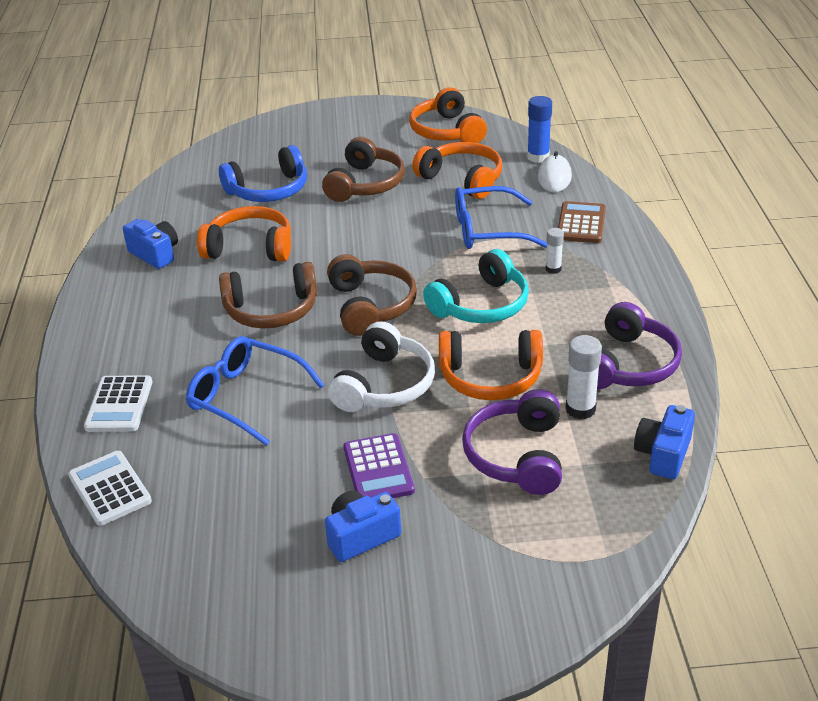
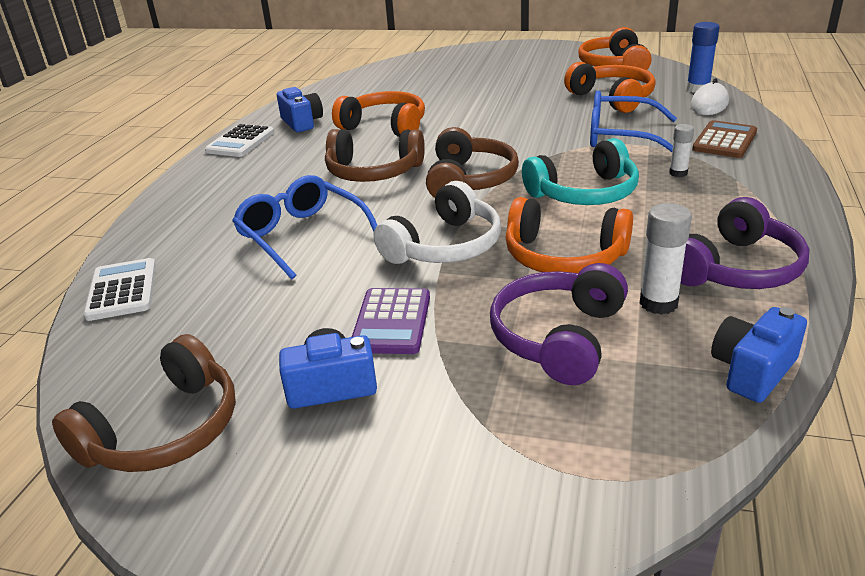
camera: 20 degrees right, 5 degrees down
white calculator [84,375,152,432] -> white calculator moved to [205,124,274,157]
blue headphones [219,145,307,202] -> none
brown headphones [322,137,405,202] -> brown headphones moved to [52,334,236,472]

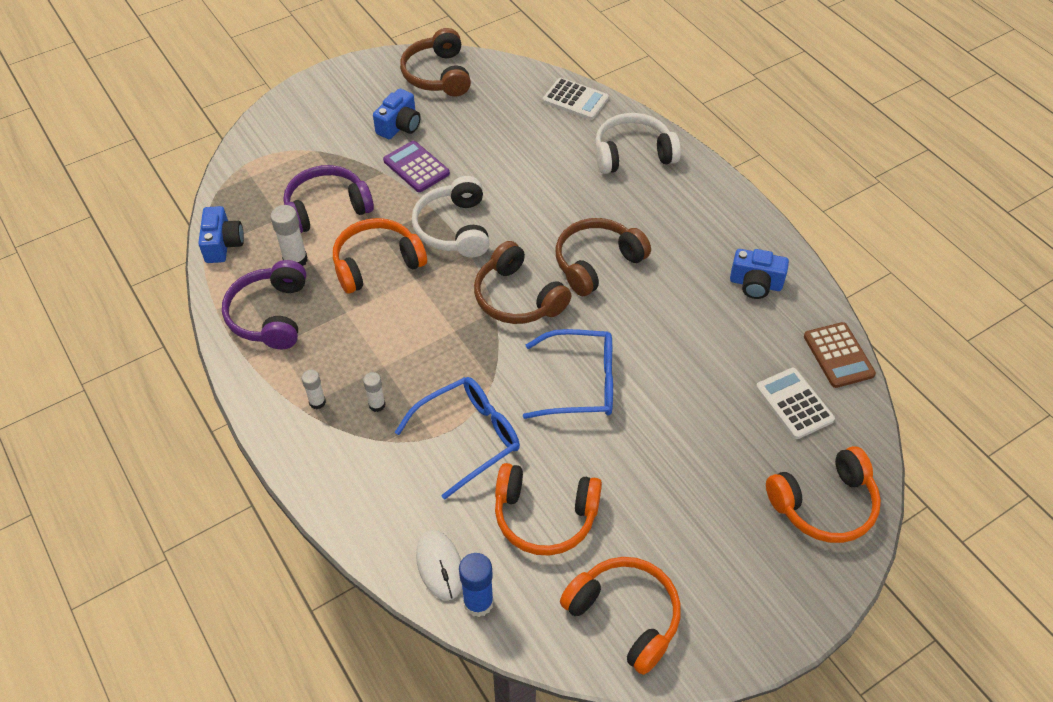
camera: 130 degrees right, 20 degrees up
white calculator [205,124,274,157] -> white calculator moved to [756,368,835,439]
blue glasses [232,175,377,279] -> blue glasses moved to [523,329,613,419]
orange headphones [332,91,425,137] -> orange headphones moved to [766,446,881,543]
purple headphones [490,263,628,385] -> purple headphones turned 90 degrees counterclockwise [283,165,374,233]
turquoise headphones [522,138,639,205] -> none
brown calculator [692,120,757,158] -> brown calculator moved to [804,322,876,388]
none -> white glue stick [301,370,326,409]
none -> white headphones [595,113,681,174]

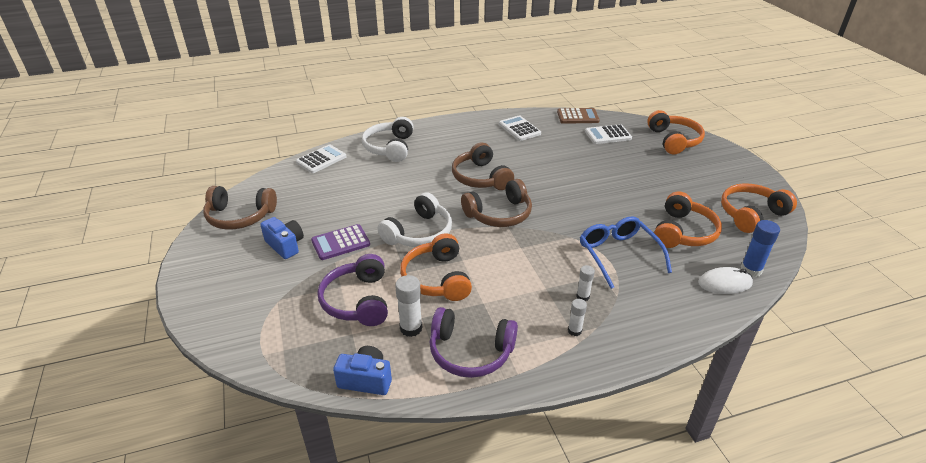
camera: 75 degrees left, 15 degrees down
white headphones [412,176,490,257] -> white headphones turned 60 degrees counterclockwise [378,193,452,247]
blue glasses [523,329,613,419] -> none
blue camera [730,249,789,299] -> white calculator [499,116,541,141]

